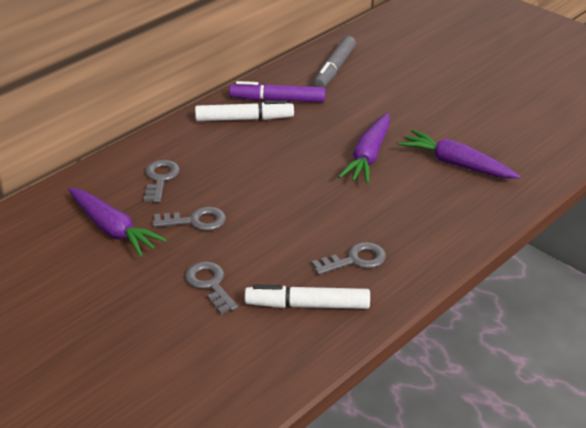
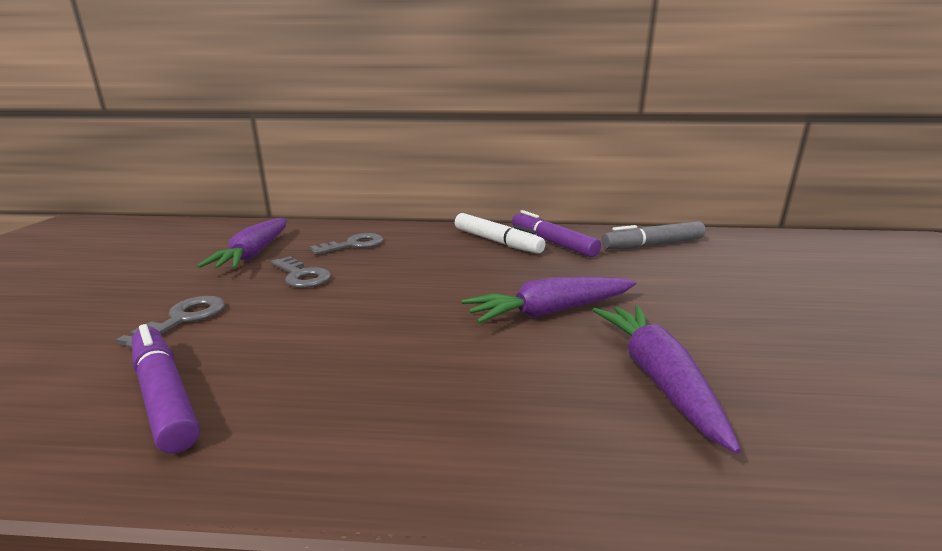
camera: 50 degrees right, 15 degrees down
white marker [245,285,370,309] -> purple marker [132,324,200,454]
grey key [312,242,386,275] -> none

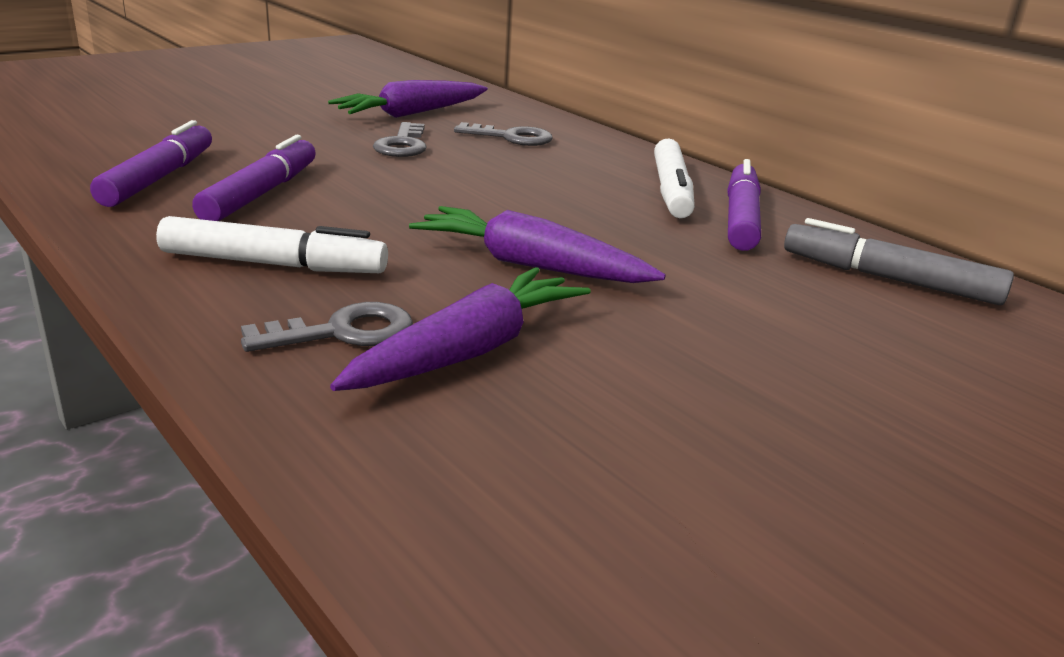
camera: 45 degrees right, 5 degrees up
grey key [116,296,225,349] -> grey key moved to [241,302,413,352]
none -> white marker [156,216,388,273]
none -> purple marker [192,135,316,221]

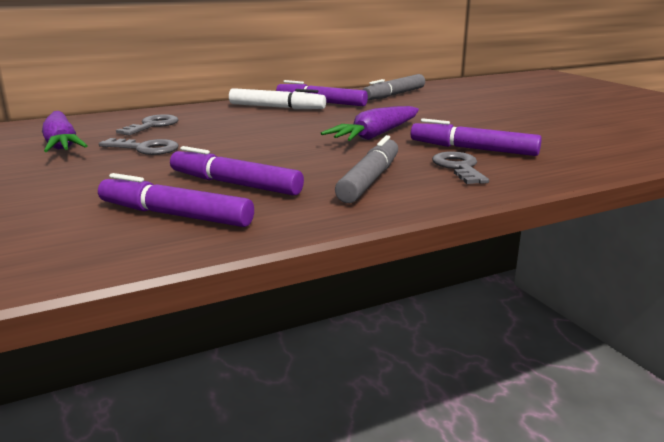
camera: 75 degrees left, 5 degrees down
white marker [156,216,388,273] -> grey marker [335,135,398,203]
purple carrot [330,267,591,391] -> purple marker [411,118,542,156]

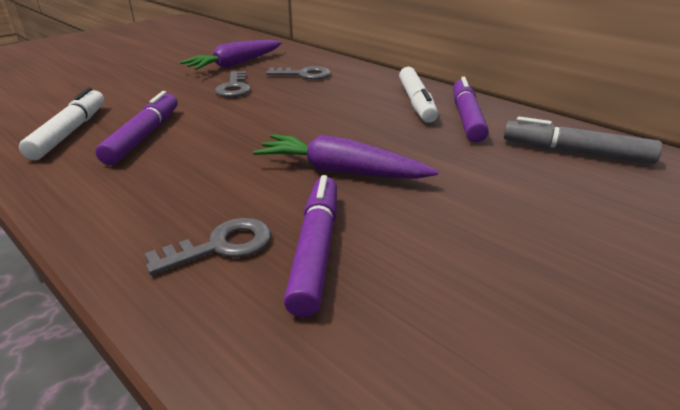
camera: 70 degrees right, 10 degrees up
purple marker [98,173,254,227] -> white marker [19,88,104,160]
grey marker [335,135,398,203] -> none

